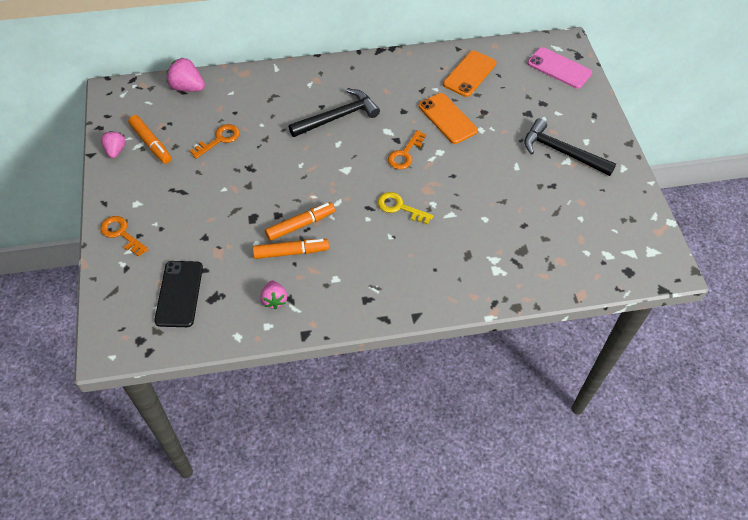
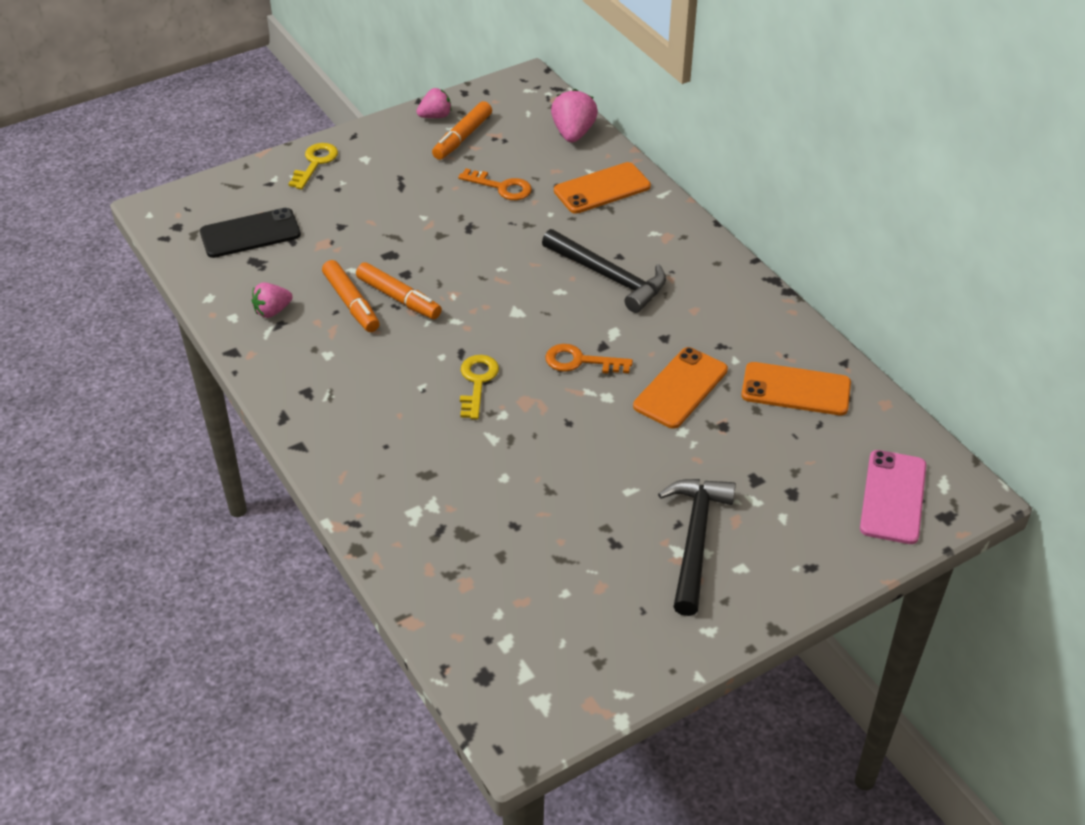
camera: 70 degrees right, 10 degrees down
orange key [100,216,148,257] -> yellow key [288,143,338,190]
none -> orange phone [554,162,651,214]

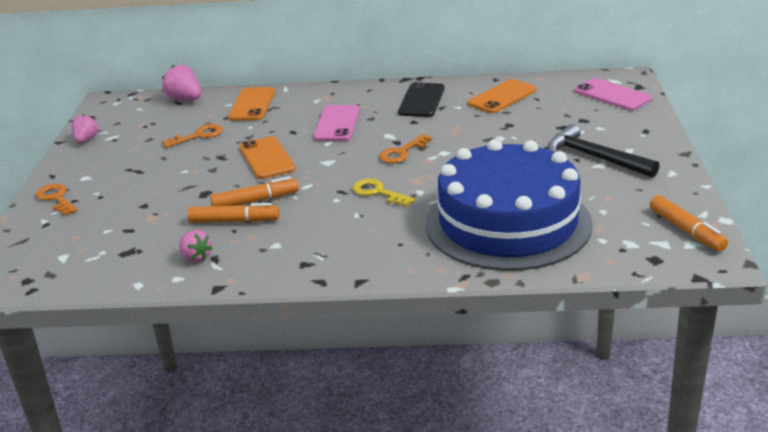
camera: 55 degrees left, 15 degrees down
black phone [200,208,301,258] -> black phone moved to [398,82,444,117]
pink strawberry [251,282,293,318] -> pink strawberry turned 45 degrees counterclockwise [179,230,213,262]
yellow key [288,143,338,190] -> orange key [36,184,78,216]
orange marker [432,101,492,160] -> orange marker moved to [650,195,728,252]
black hammer [542,229,666,313] -> pink phone [313,105,360,141]
orange phone [633,347,728,429] -> orange phone moved to [239,136,296,179]
none -> blue cake [426,139,593,271]

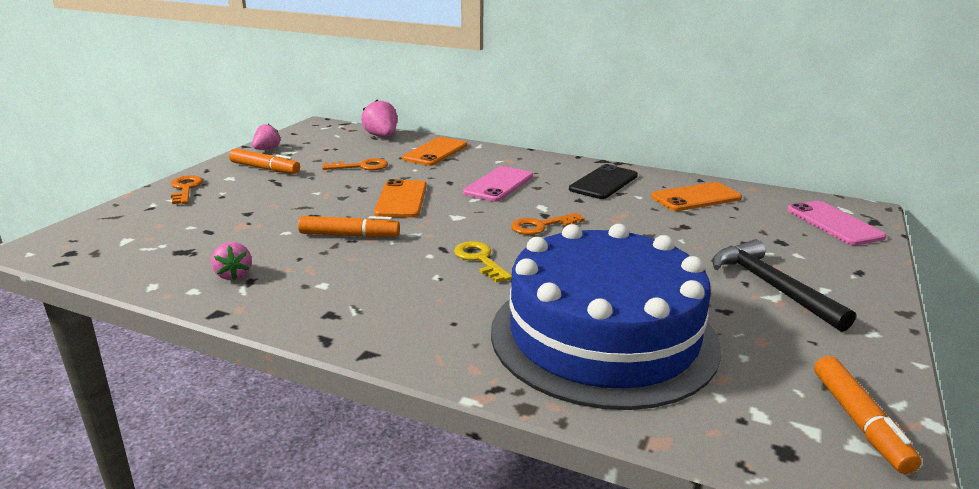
camera: 20 degrees right, 5 degrees down
orange marker [187,203,280,223] -> orange marker moved to [229,148,300,174]

